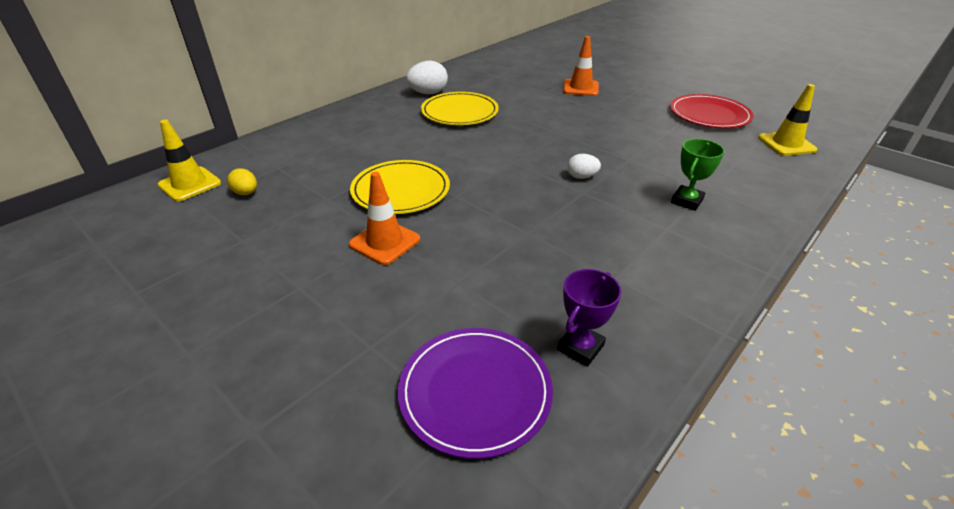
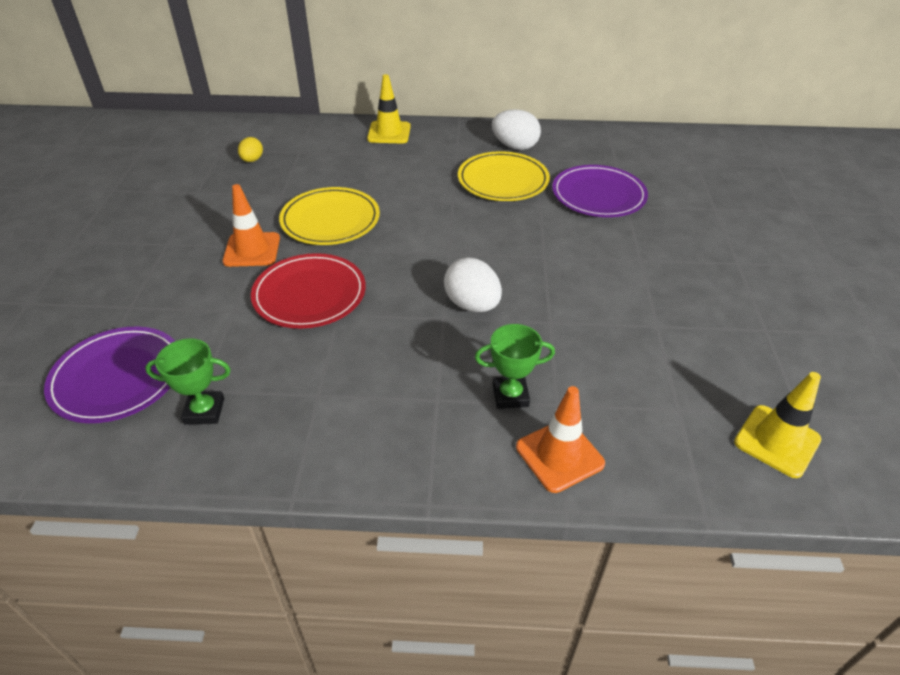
camera: 50 degrees right, 5 degrees up
yellow traffic cone [157,120,221,202] -> yellow traffic cone moved to [367,74,411,144]
purple trophy [557,269,622,366] -> green trophy [145,338,231,424]
orange traffic cone [563,36,599,96] -> orange traffic cone moved to [516,386,605,493]
white egg [567,154,601,179] -> white egg [444,258,502,312], size x1.68
red plate [670,94,754,128] -> red plate moved to [251,253,366,328]
none -> purple plate [552,165,648,217]

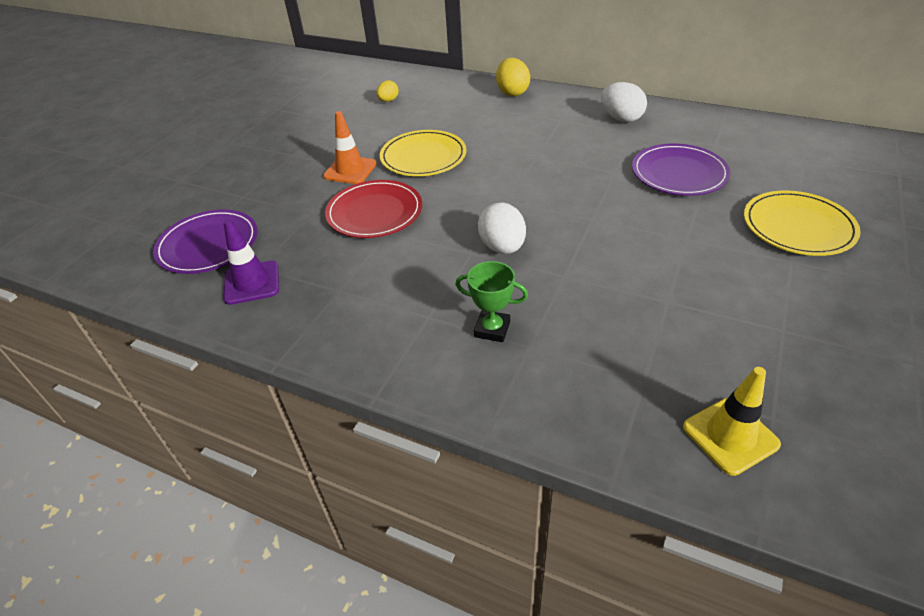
camera: 25 degrees right, 0 degrees up
green trophy [145,338,231,424] -> purple traffic cone [223,219,279,305]
yellow traffic cone [367,74,411,144] -> yellow egg [496,58,530,96]
yellow plate [458,151,550,201] -> yellow plate moved to [744,190,861,256]
orange traffic cone [516,386,605,493] -> none

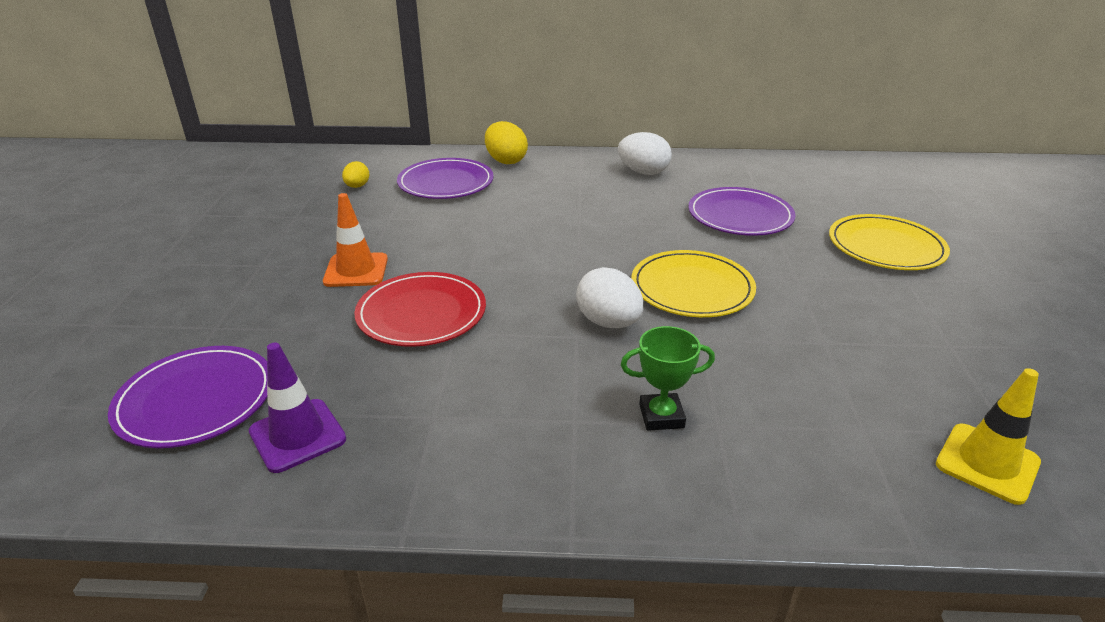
camera: 25 degrees left, 10 degrees down
yellow plate [380,130,467,176] -> yellow plate moved to [631,250,756,317]
none -> purple plate [397,158,494,199]

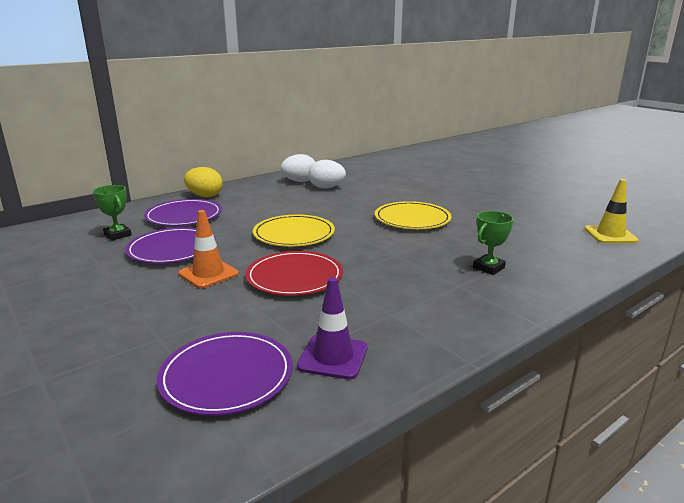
camera: 40 degrees left, 10 degrees down
yellow egg [342,161,370,188] -> green trophy [93,185,132,241]
white egg [576,267,644,328] -> white egg moved to [308,160,346,188]
purple plate [688,187,796,236] -> purple plate moved to [125,227,216,264]
yellow plate [829,214,950,270] -> yellow plate moved to [253,214,335,247]

